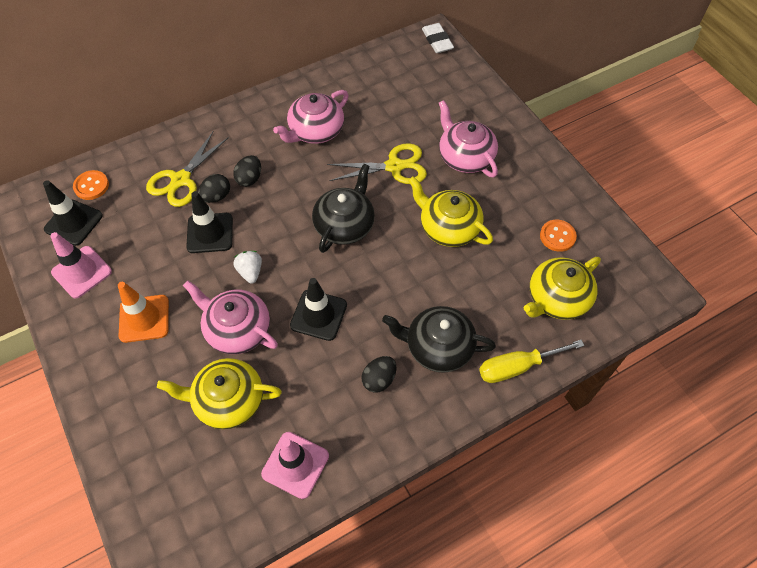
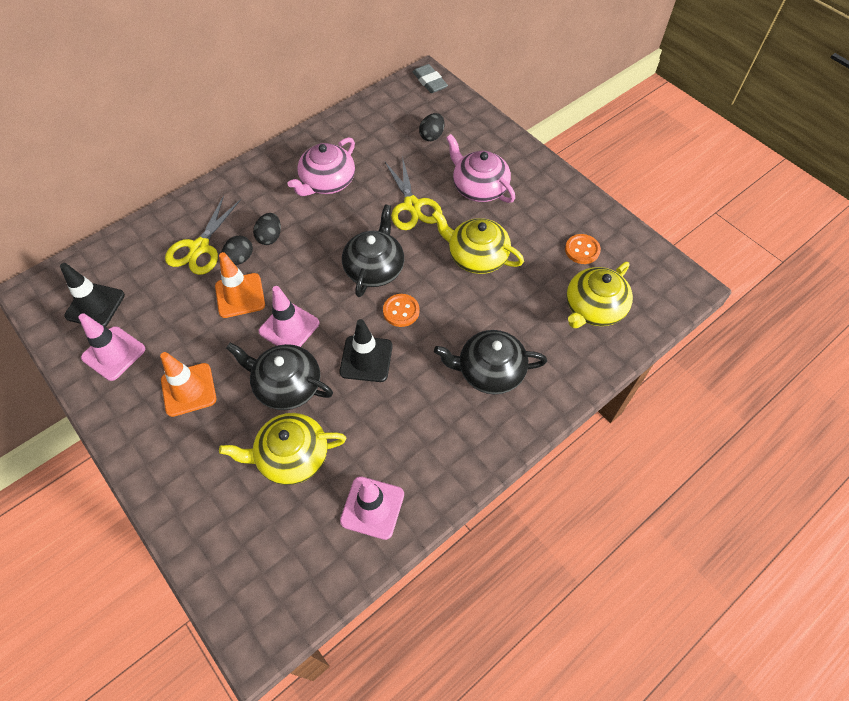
camera: 10 degrees left, 0 degrees up
orange button [73,170,109,200] -> orange button moved to [383,294,420,327]
pink teapot [183,280,278,354] -> black teapot [226,343,333,410]
black traffic cone [186,191,233,253] -> orange traffic cone [215,252,265,318]
white strawberry [233,251,262,284] -> pink traffic cone [259,286,319,347]
yellow scissors [327,143,427,184] -> yellow scissors turned 90 degrees clockwise [385,156,442,230]
black egg [362,356,396,393] -> black egg moved to [419,113,444,141]
white eraser [422,23,454,53] -> grey eraser [413,64,448,93]
yellow screwdriver [479,340,585,383] -> none

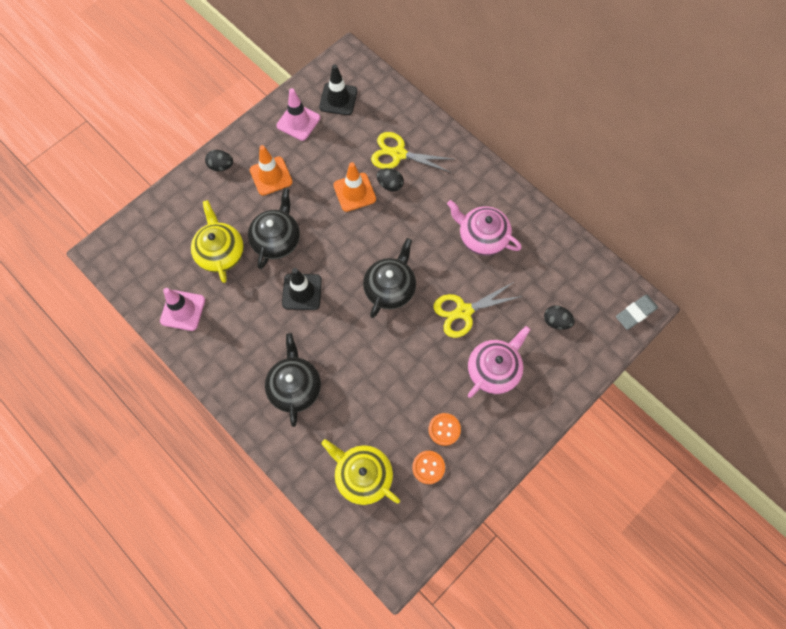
camera: 85 degrees right, 10 degrees up
black egg [253,213,281,245] -> black egg moved to [205,150,233,171]
pink traffic cone [259,286,319,347] -> none
black teapot [342,204,404,297] -> black teapot turned 75 degrees counterclockwise [363,238,416,318]
orange button [383,294,420,327] -> orange button moved to [429,413,461,446]
yellow teapot [432,210,524,274] -> none

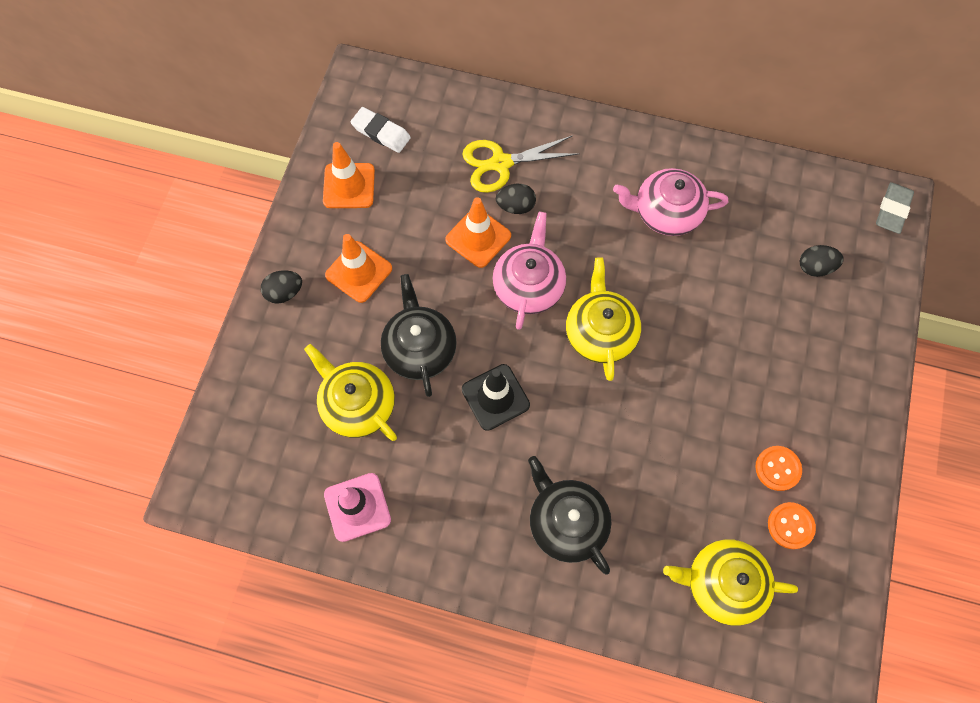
camera: 30 degrees left, 0 degrees up
pink traffic cone [276,88,320,141] -> orange traffic cone [323,142,375,208]
black traffic cone [319,64,357,115] -> white eraser [351,107,411,153]
black teapot [363,238,416,318] -> yellow teapot [566,257,641,381]
yellow scissors [434,282,523,338] -> none
pink teapot [468,326,531,398] -> pink teapot moved to [492,212,566,330]

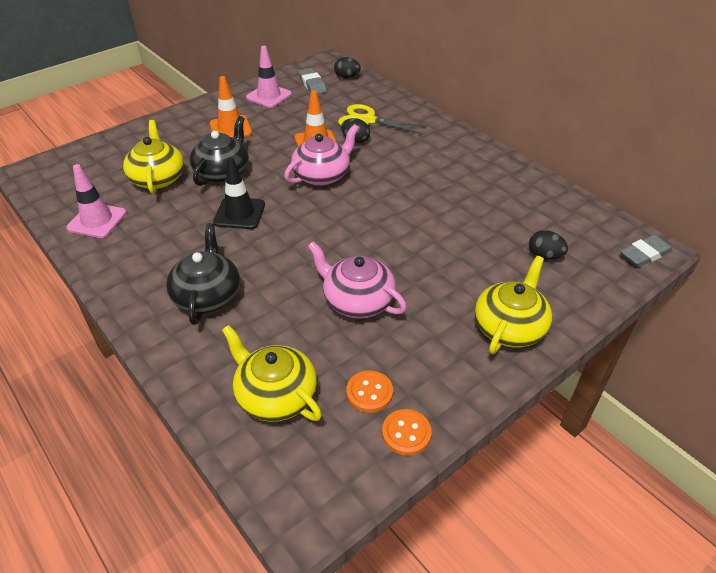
camera: 35 degrees right, 25 degrees down
black egg [261,270,302,304] -> black egg moved to [334,57,361,78]
orange traffic cone [323,142,375,208] -> pink traffic cone [246,46,292,108]
white eraser [351,107,411,153] -> grey eraser [298,68,327,94]
yellow teapot [566,257,641,381] -> yellow teapot moved to [475,256,552,354]
pink teapot [613,168,728,236] -> pink teapot moved to [308,242,407,318]
orange button [755,446,802,491] -> orange button moved to [382,409,432,456]

